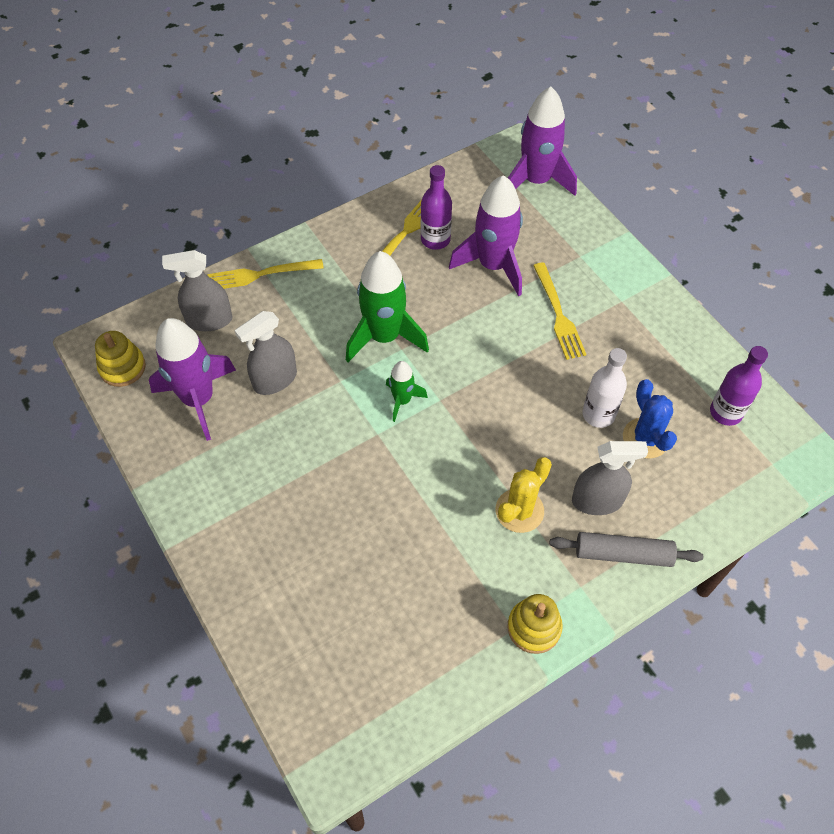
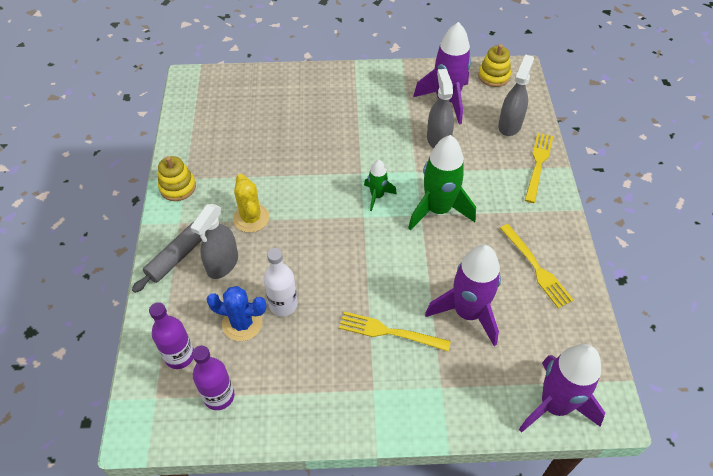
camera: 120 degrees right, 5 degrees down
purple bottle [421,165,452,250] -> purple bottle moved to [149,302,194,369]

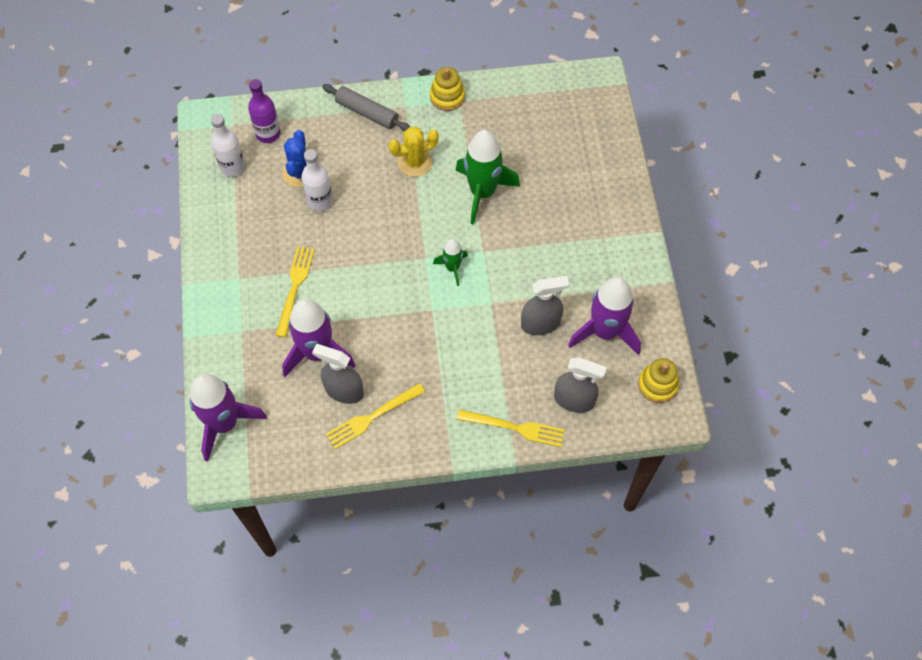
camera: 85 degrees right, 10 degrees up
grey spray bottle [190,204,238,279] -> grey spray bottle moved to [312,344,364,404]
purple bottle [192,345,234,410] -> white bottle [211,114,245,177]
green rocket [408,135,476,230] -> green rocket moved to [456,130,520,225]

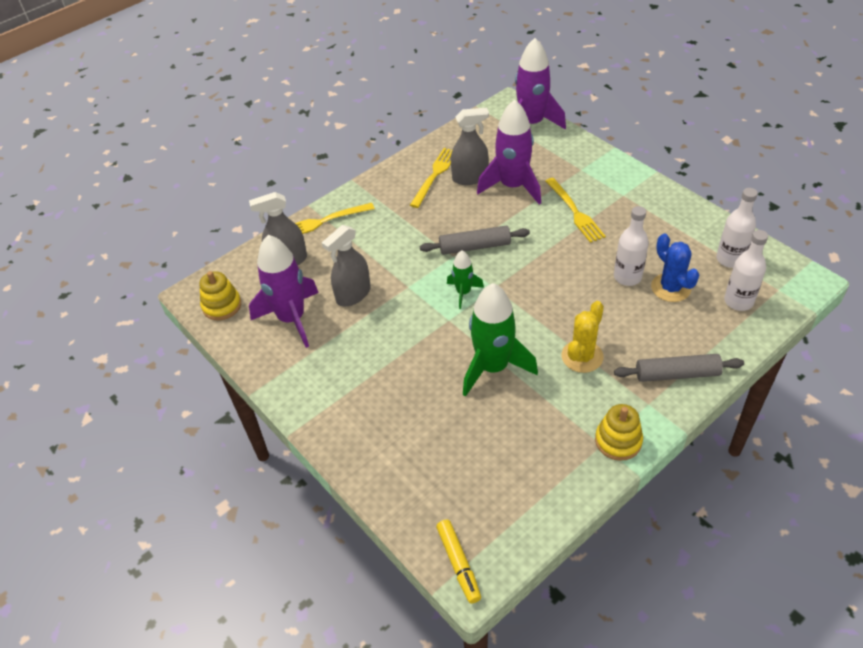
camera: 150 degrees right, 15 degrees down
purple bottle [248,79,281,143] -> white bottle [724,230,768,311]
none -> grey rolling pin [420,226,530,255]
none -> yellow marker [436,520,481,604]

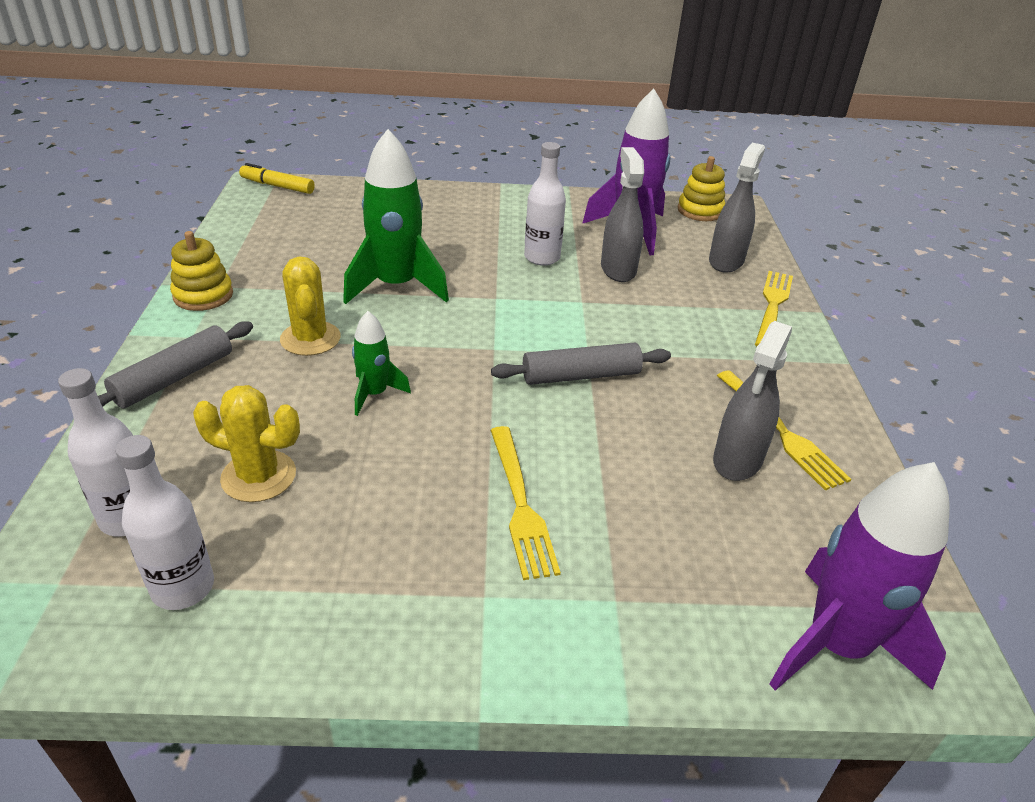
camera: 125 degrees right, 10 degrees down
grey rolling pin [420,226,530,255] -> grey rolling pin turned 45 degrees clockwise [491,343,671,385]
green rocket [447,251,484,309] -> green rocket moved to [352,311,411,416]
purple rocket [477,100,541,205] -> none
yellow fork [545,178,606,243] -> yellow fork turned 120 degrees counterclockwise [490,426,561,580]
white bottle [614,206,649,286] -> white bottle moved to [524,142,566,266]
blue cactus [651,234,699,302] -> yellow cactus [193,385,300,502]

